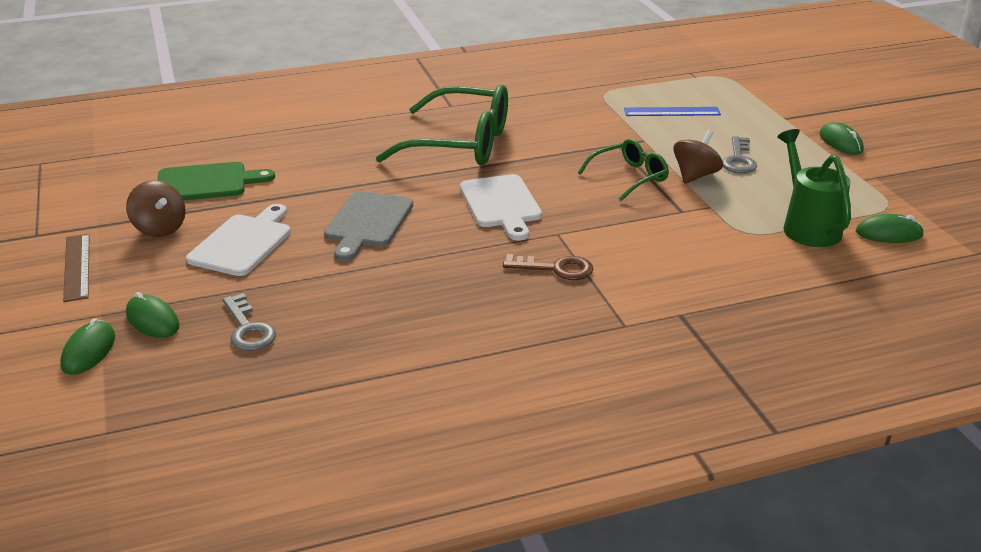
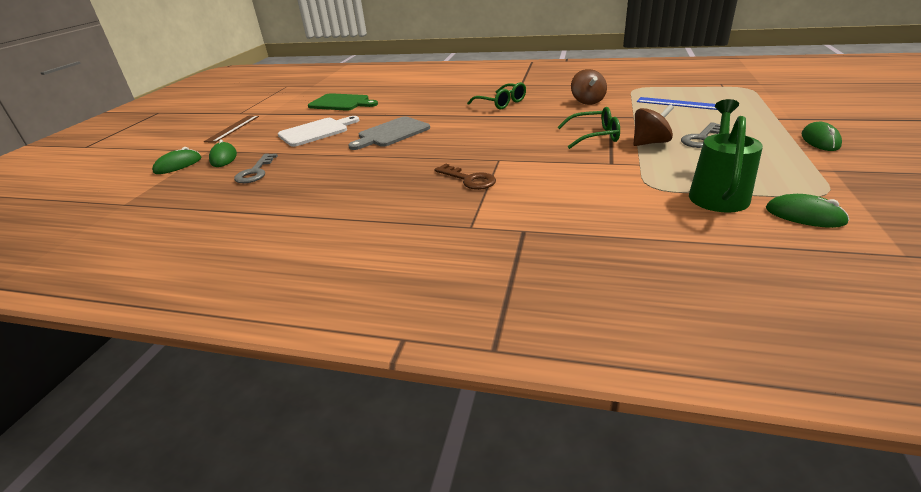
camera: 35 degrees right, 0 degrees up
brown spinning top [126,181,186,237] -> brown spinning top moved to [571,69,607,105]
green glasses [376,85,508,165] -> green glasses [467,82,526,110], size x0.54
white cutting board [460,174,542,241] -> none

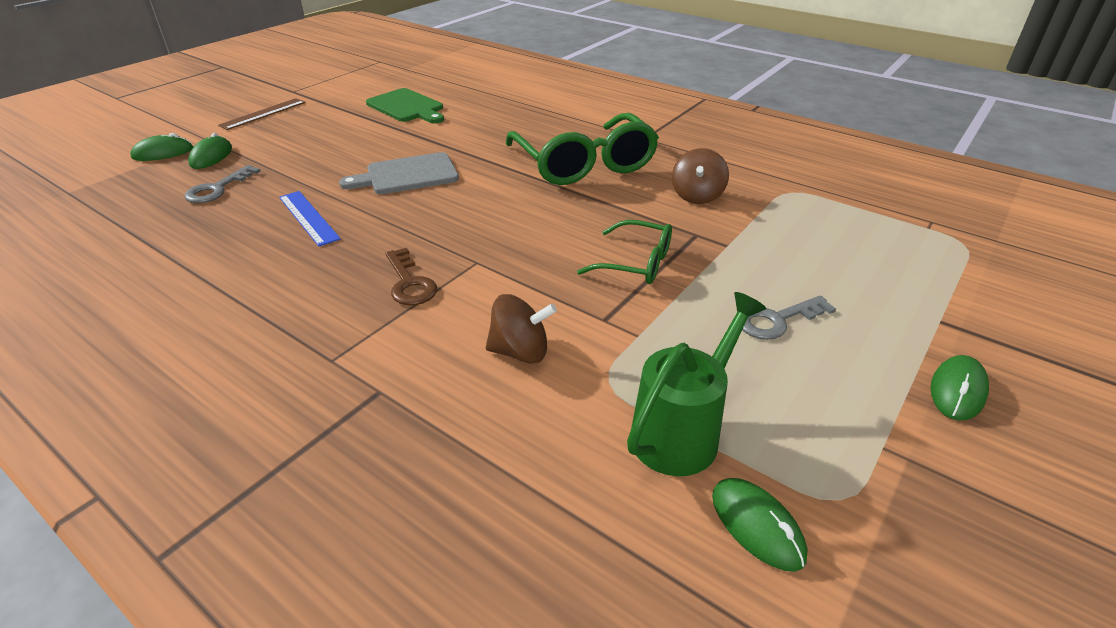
camera: 20 degrees right, 5 degrees up
white cutting board [278,116,359,147] -> none
green glasses [467,82,526,110] -> green glasses [506,113,659,185], size x1.85
brown spinning top [634,104,674,146] -> brown spinning top moved to [486,294,557,364]
blue ruler [637,97,717,110] -> blue ruler moved to [279,191,341,246]

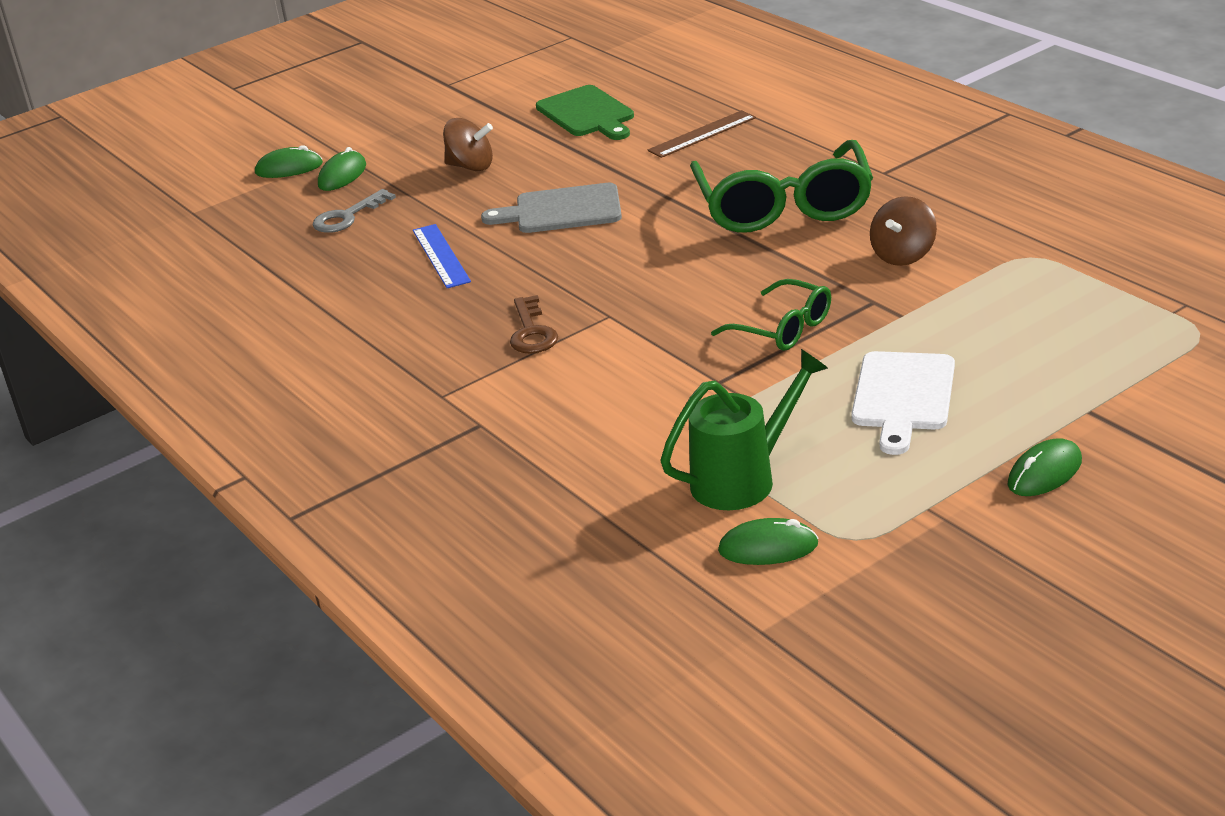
camera: 20 degrees right, 5 degrees down
brown ruler [218,98,305,130] -> brown ruler moved to [648,110,756,158]
brown spinning top [486,294,557,364] -> brown spinning top moved to [443,118,493,171]
green mouse [712,478,807,572] -> green mouse turned 75 degrees counterclockwise [718,518,818,565]
grey key [742,296,836,340] -> white cutting board [851,351,955,455]

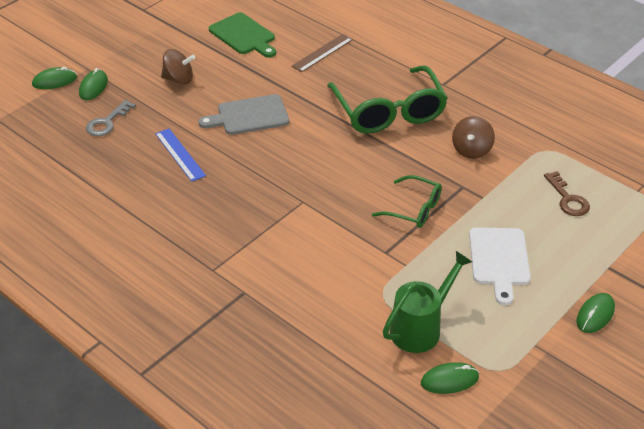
camera: 15 degrees left, 10 degrees up
brown key [510,295,558,354] -> brown key moved to [544,171,590,216]

